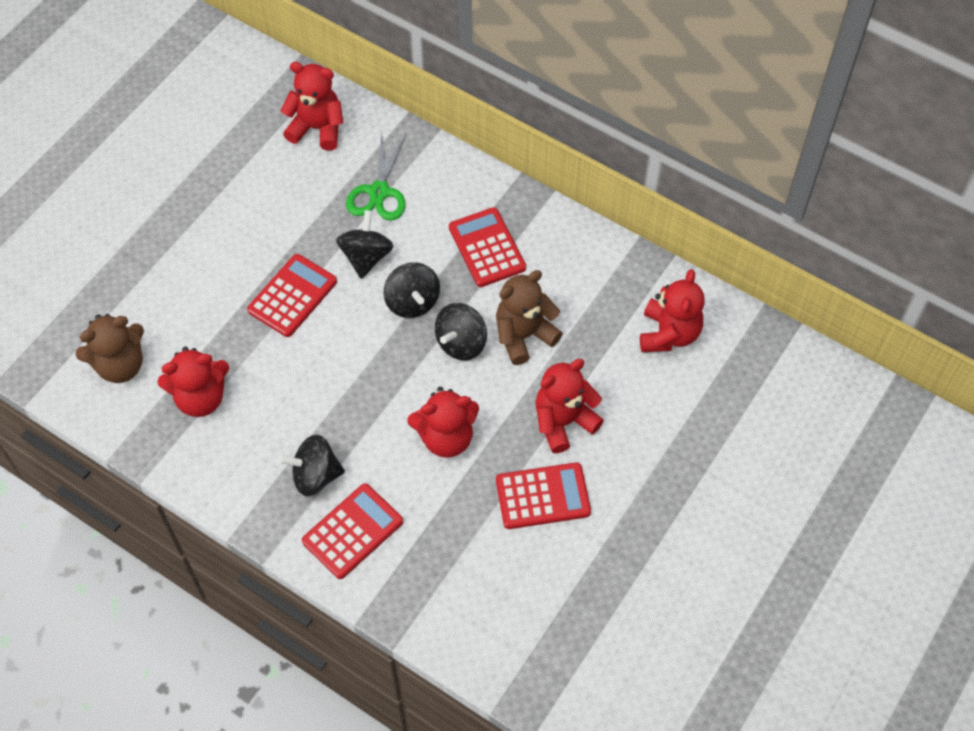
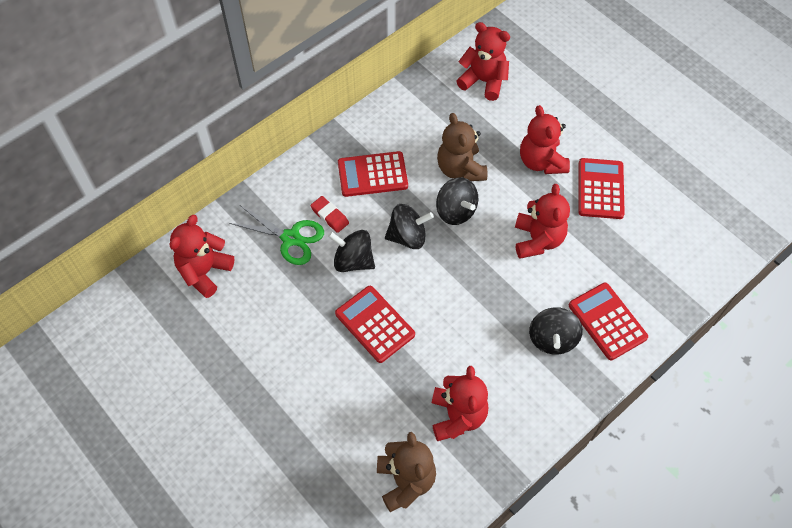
camera: 75 degrees left, 0 degrees up
none -> red eraser [310,196,349,233]

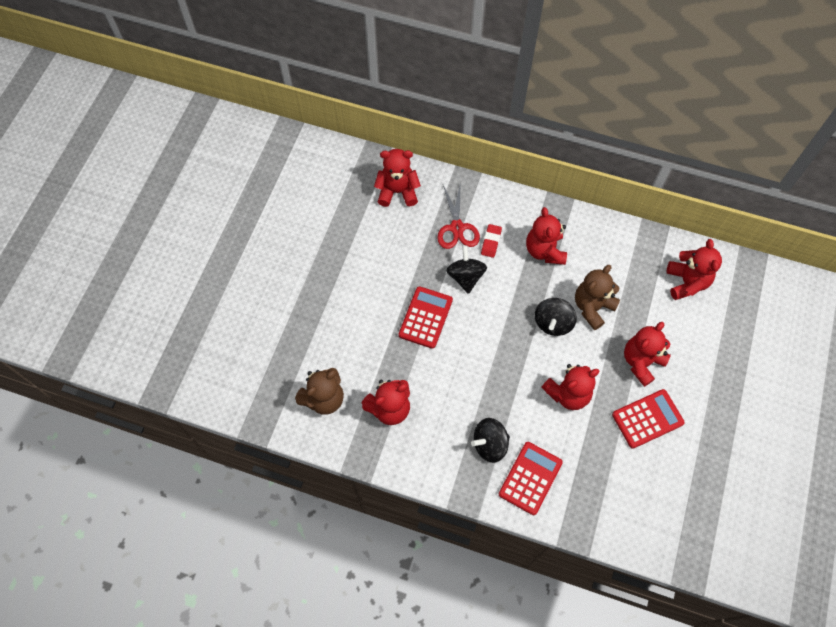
camera: 60 degrees right, 5 degrees up
green scissors [229,205,324,265] -> red scissors [437,182,480,249]
red calculator [338,151,408,197] -> red teddy bear [526,207,567,265]
black spinning top [385,204,434,249] -> none

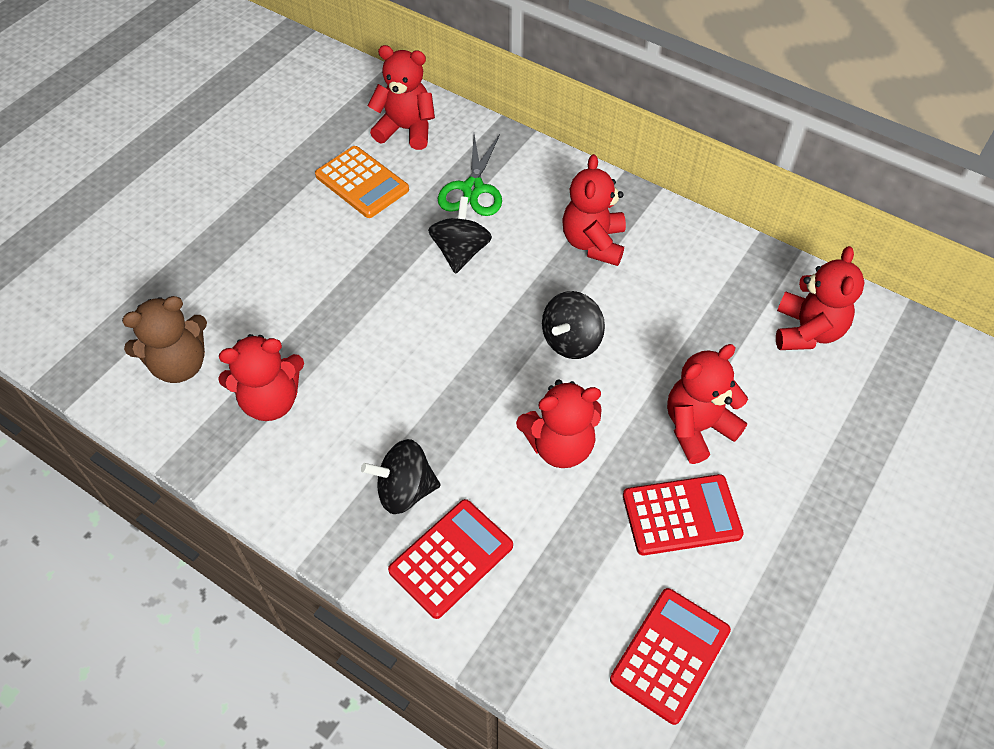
camera: 15 degrees right, 10 degrees down
red calculator [399,286,453,349] -> red calculator moved to [610,588,731,725]
red scissors [437,182,480,249] -> green scissors [438,134,502,216]
red eraser [481,224,502,258] -> none
brown teddy bear [575,265,620,330] -> none
none -> orange calculator [315,146,409,218]

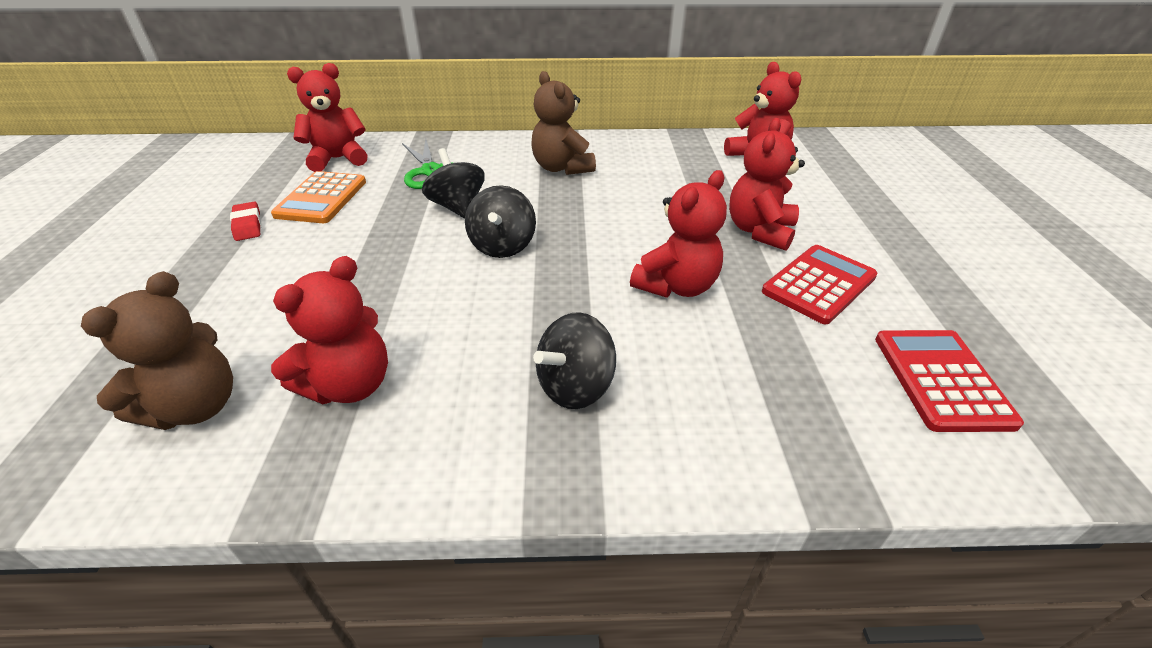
camera: 35 degrees left, 15 degrees down
orange calculator [315,146,409,218] -> orange calculator turned 90 degrees clockwise [271,171,366,223]
red calculator [388,499,513,619] -> none
black spinning top [542,291,605,359] -> black spinning top moved to [465,185,536,258]
red teddy bear [562,154,626,266] -> brown teddy bear [531,71,596,175]
none -> red eraser [230,202,261,241]

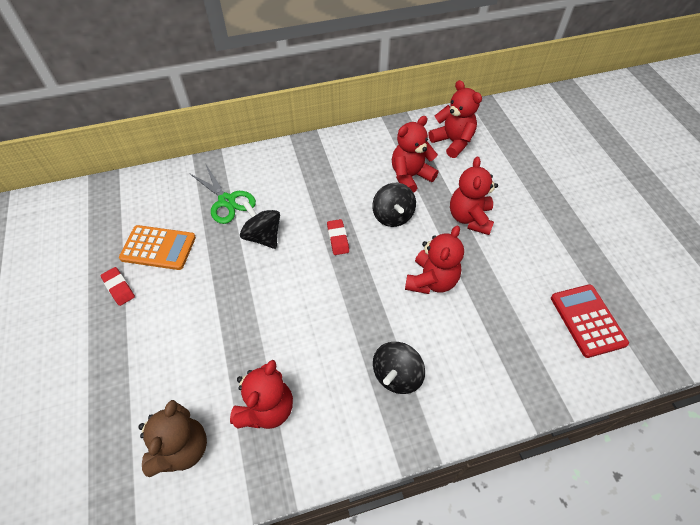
camera: 15 degrees left, 15 degrees up
orange calculator [271,171,366,223] -> orange calculator turned 75 degrees counterclockwise [119,225,196,270]
red teddy bear [287,63,368,172] -> red teddy bear moved to [392,116,438,193]
black spinning top [465,185,536,258] -> black spinning top moved to [372,183,416,227]
brown teddy bear [531,71,596,175] -> none
red calculator [762,245,878,324] -> none
none -> red eraser [327,219,349,255]

